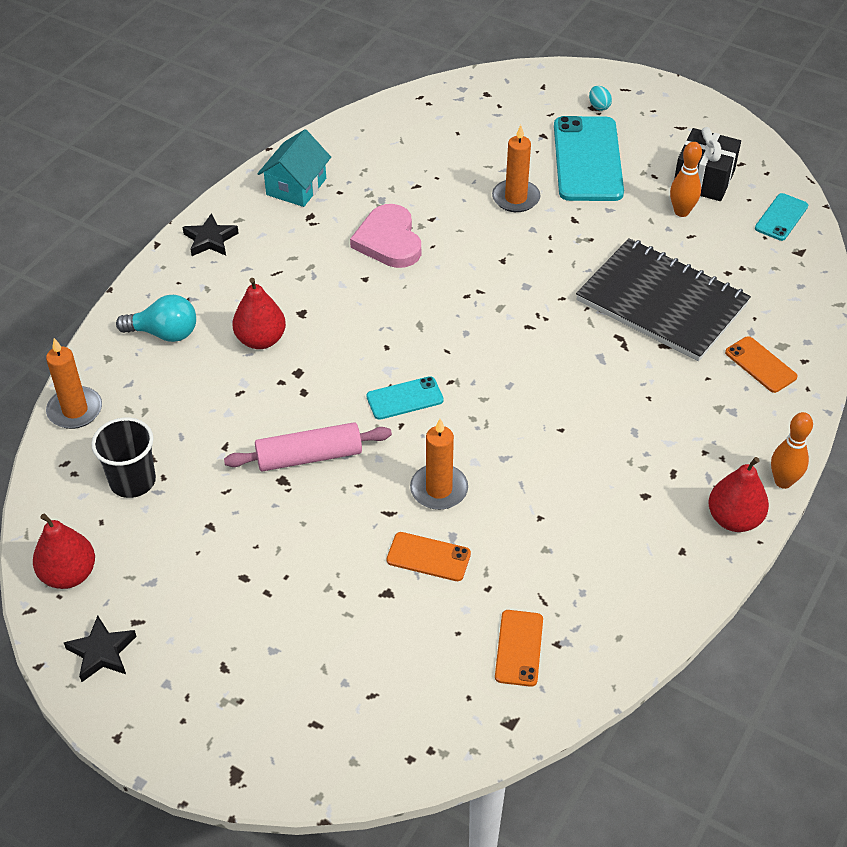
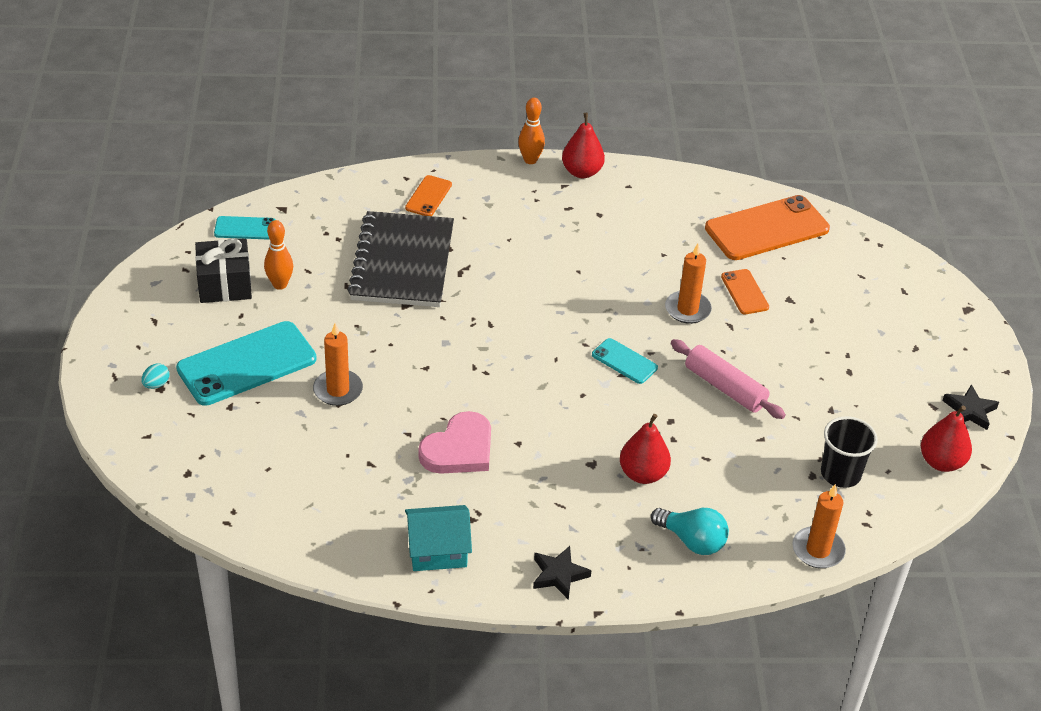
camera: 125 degrees left, 5 degrees down
turquoise light bulb [116,295,196,342] -> turquoise light bulb turned 150 degrees clockwise [651,508,729,555]
orange phone [495,610,543,687] -> orange phone [705,195,830,260], size x2.02

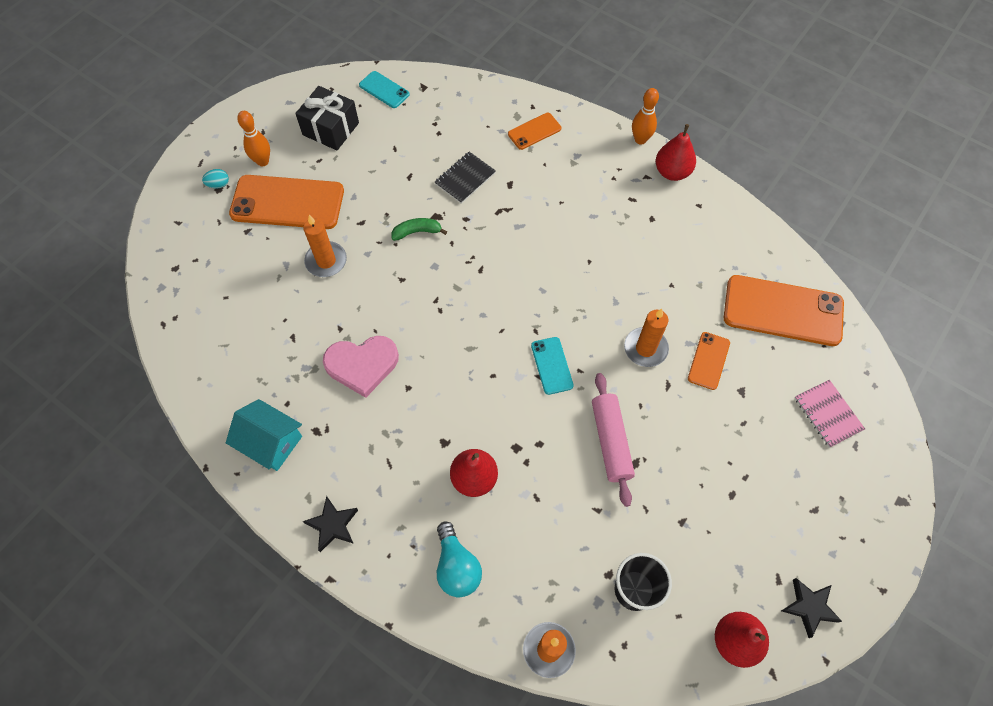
camera: 40 degrees right, 20 degrees up
turquoise phone [176,321,317,406] -> orange phone [229,175,344,229]
orange bowling pin [264,220,293,290] -> orange bowling pin moved to [237,111,270,166]
black notebook [347,211,454,307] -> black notebook [435,152,496,204], size x0.47
none -> green banana [392,218,447,241]
none -> pink notebook [795,380,865,448]

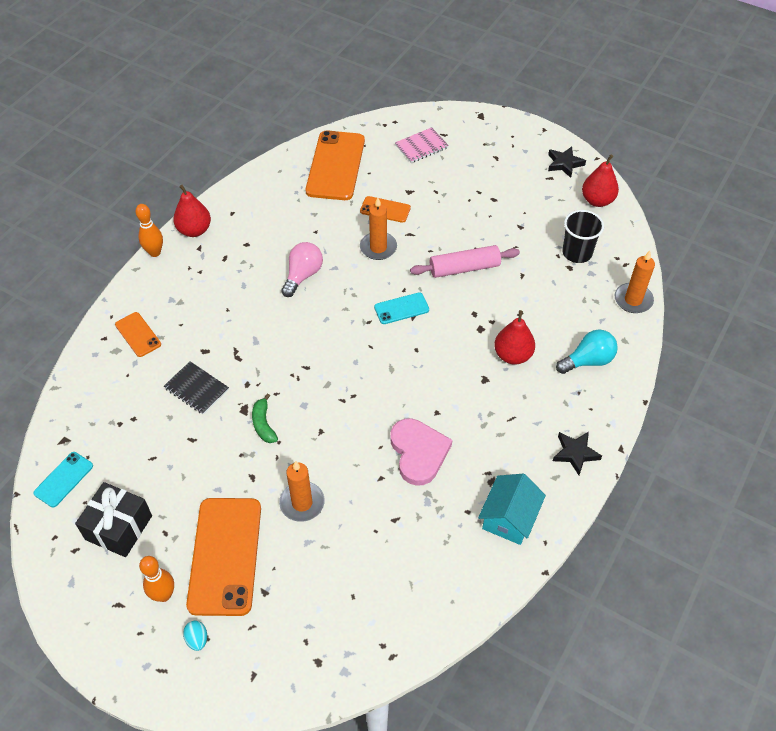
camera: 95 degrees left, 10 degrees down
none -> pink light bulb [281,242,323,297]

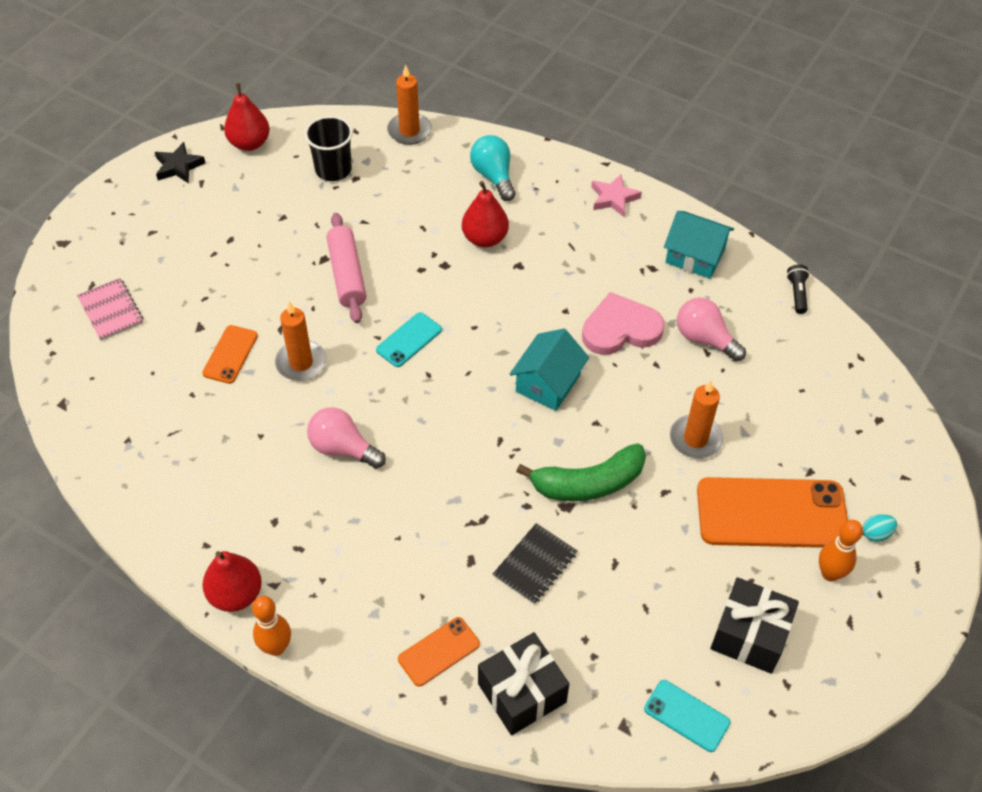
camera: 90 degrees left, 0 degrees up
green banana [252,393,278,443] -> green banana [516,443,646,501], size x1.79
orange phone [305,130,365,200] -> none
turquoise phone [374,292,429,324] -> turquoise phone turned 60 degrees clockwise [376,312,442,367]
black star [553,431,602,475] -> pink star [591,174,642,217]
none -> black gift [478,632,569,735]
none -> turquoise house [510,329,589,411]
none -> pink light bulb [677,298,746,362]
none -> black flashlight [787,264,809,314]

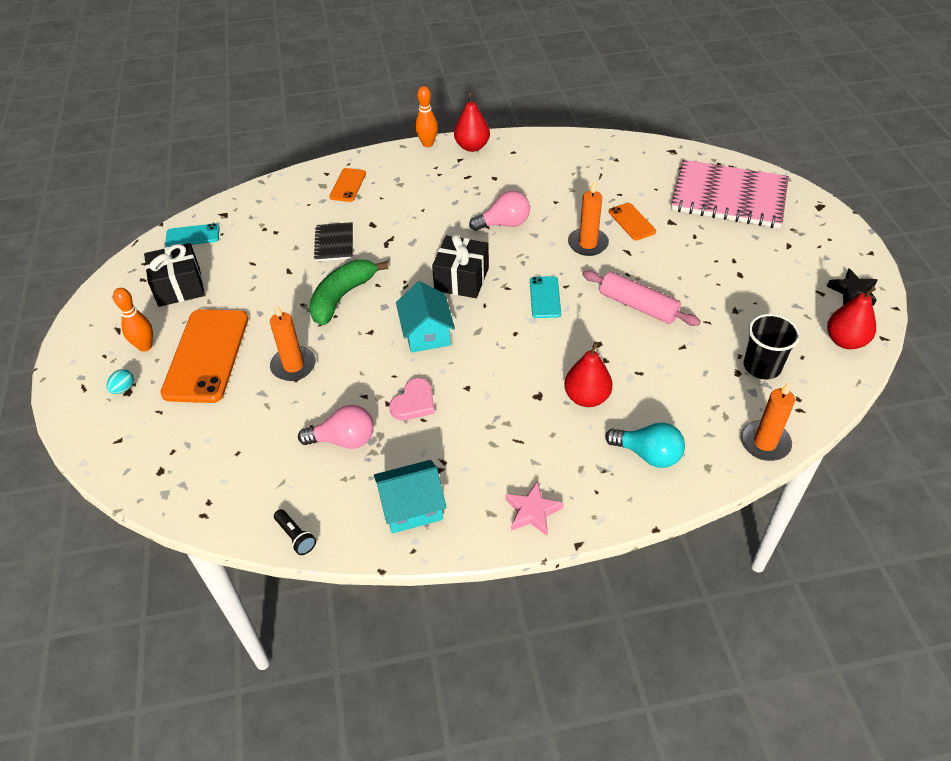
camera: 140 degrees right, 5 degrees down
pink notebook [77,278,143,341] -> pink notebook [671,160,789,228], size x2.13
black gift [478,632,569,735] -> black gift moved to [432,234,489,298]
pink heart [582,292,665,355] -> pink heart [389,378,435,420], size x0.67
orange phone [697,477,848,548] -> orange phone turned 45 degrees counterclockwise [161,309,248,403]

